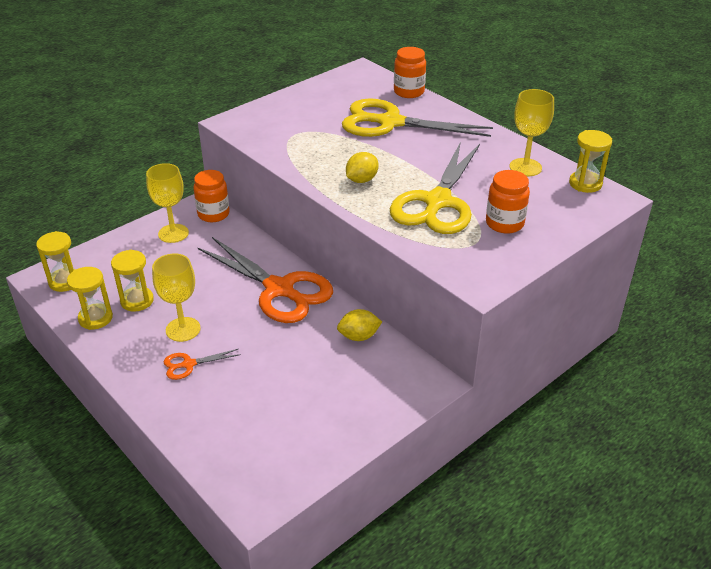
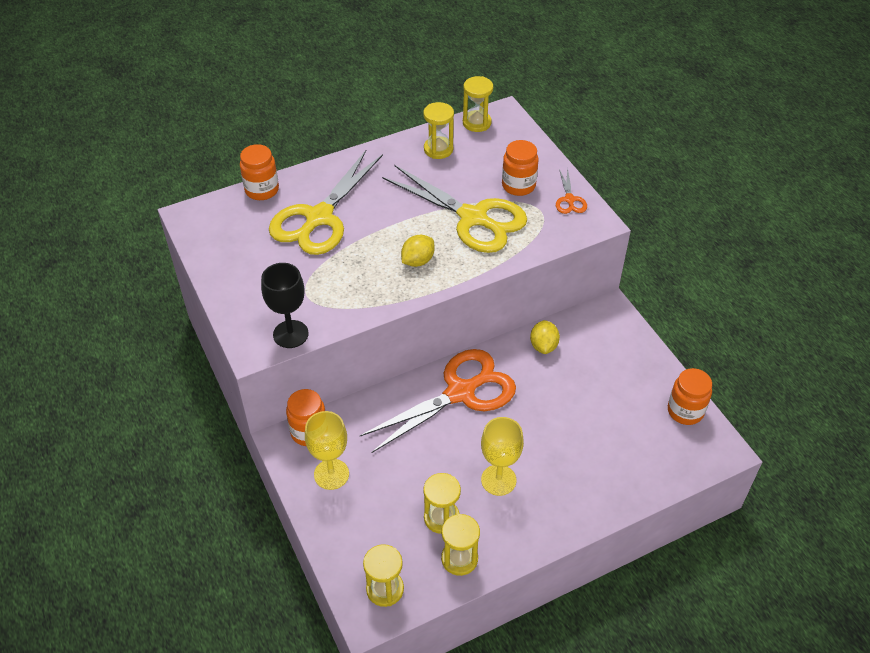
camera: 75 degrees left, 10 degrees up
orange scissors [164,349,241,380] -> orange scissors moved to [556,168,587,214]
yellow lemon [346,152,378,183] -> yellow lemon turned 75 degrees clockwise [401,235,434,267]
yellow goblet [510,89,554,176] -> yellow hourglass [423,102,454,159]
none -> black goblet [261,263,309,348]
none -> orange jar [668,368,712,425]

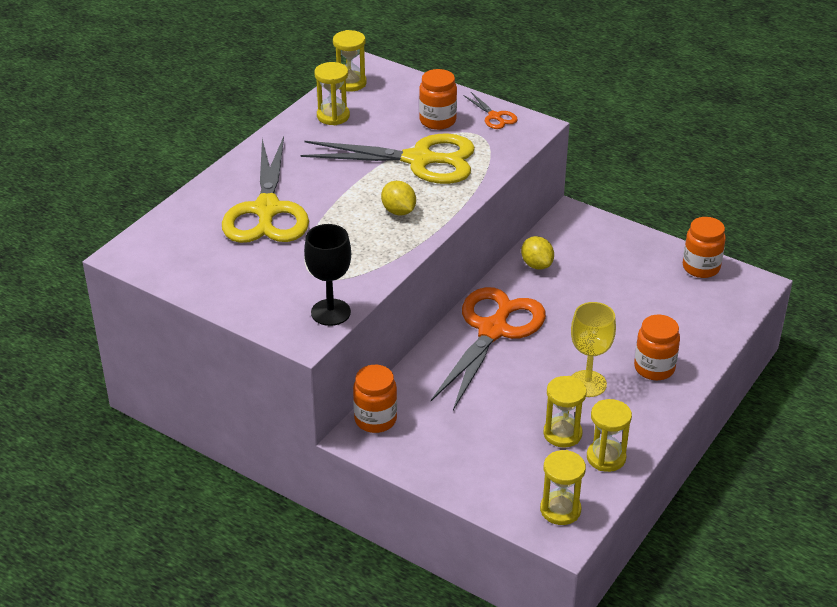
camera: 30 degrees left, 10 degrees down
orange jar [240,144,279,200] -> orange jar moved to [634,315,680,380]
yellow goblet [305,411,349,490] -> none
yellow lemon [401,235,434,267] -> yellow lemon turned 45 degrees counterclockwise [381,181,416,216]

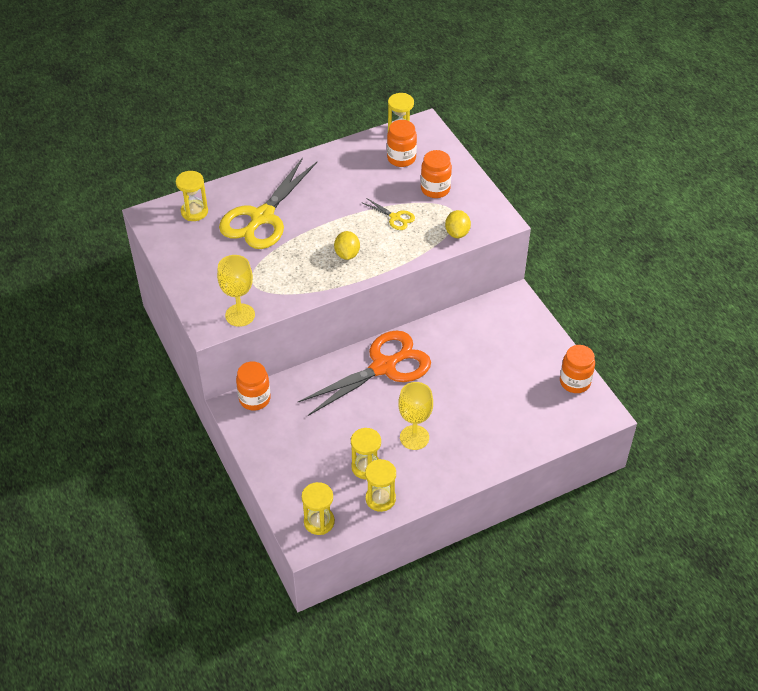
camera: 30 degrees right, 10 degrees up
yellow scissors [301,134,475,184] -> yellow scissors [361,198,415,230], size x0.43
black goblet [304,224,351,326] -> yellow goblet [217,255,255,327]
yellow hourglass [314,62,350,125] -> yellow hourglass moved to [176,171,208,221]
orange scissors [463,92,518,129] -> none
yellow lemon [521,236,554,270] -> yellow lemon moved to [445,210,471,238]
orange jar [634,315,680,380] -> orange jar moved to [387,120,417,167]

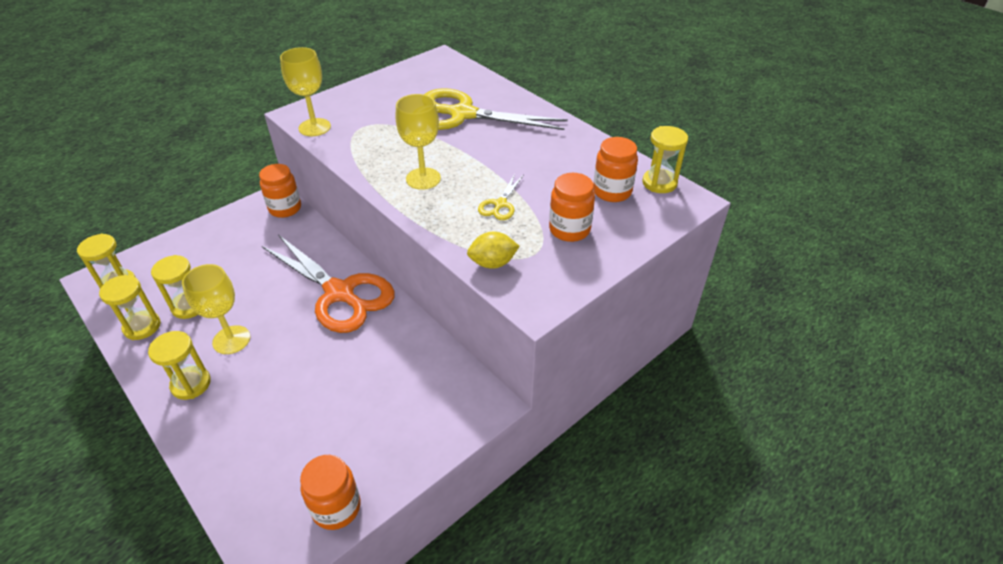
camera: 75 degrees right, 5 degrees down
yellow hourglass [176,171,208,221] -> yellow hourglass moved to [148,331,211,400]
yellow lemon [334,231,360,260] -> yellow goblet [396,94,441,190]

